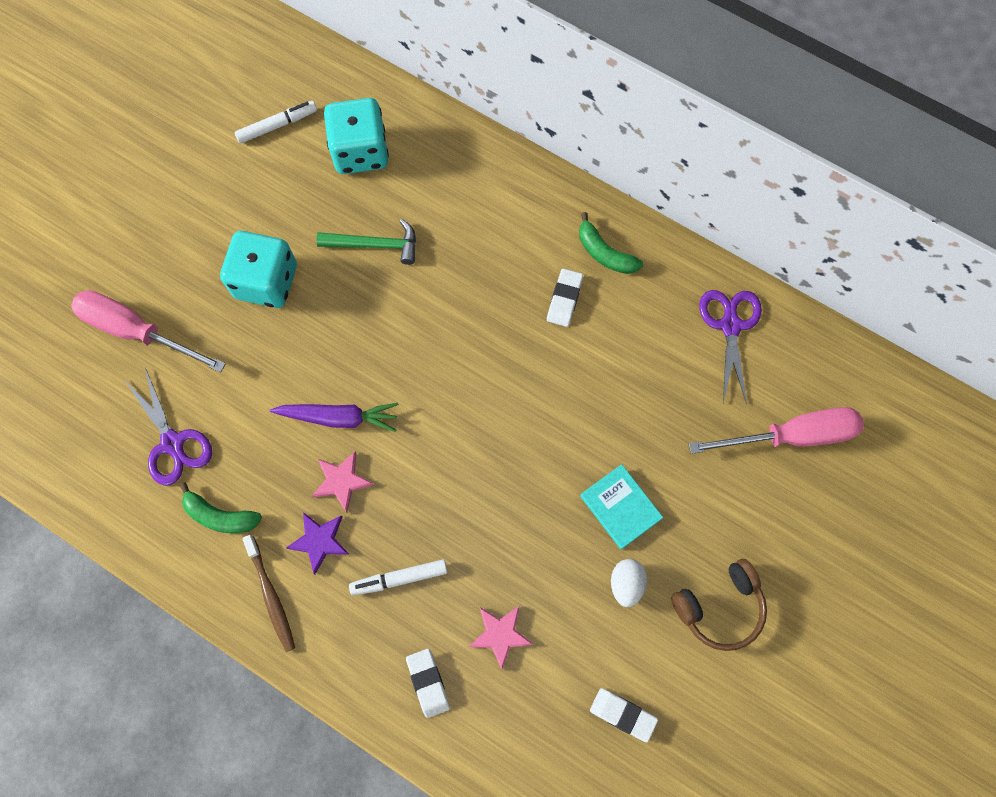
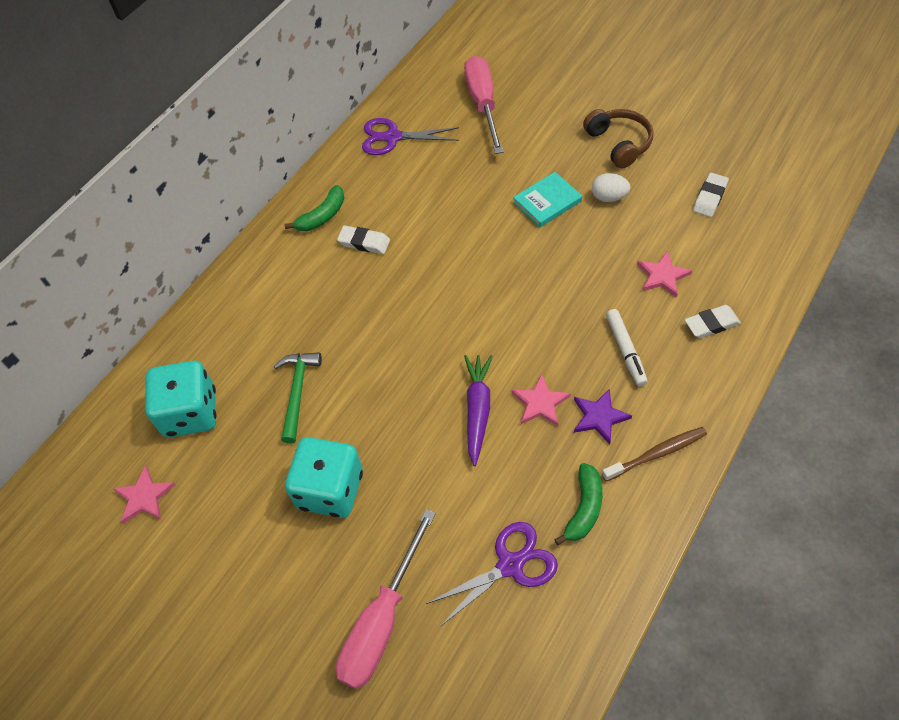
camera: 85 degrees left, 15 degrees down
white marker [234,101,317,144] -> pink star [114,466,175,524]

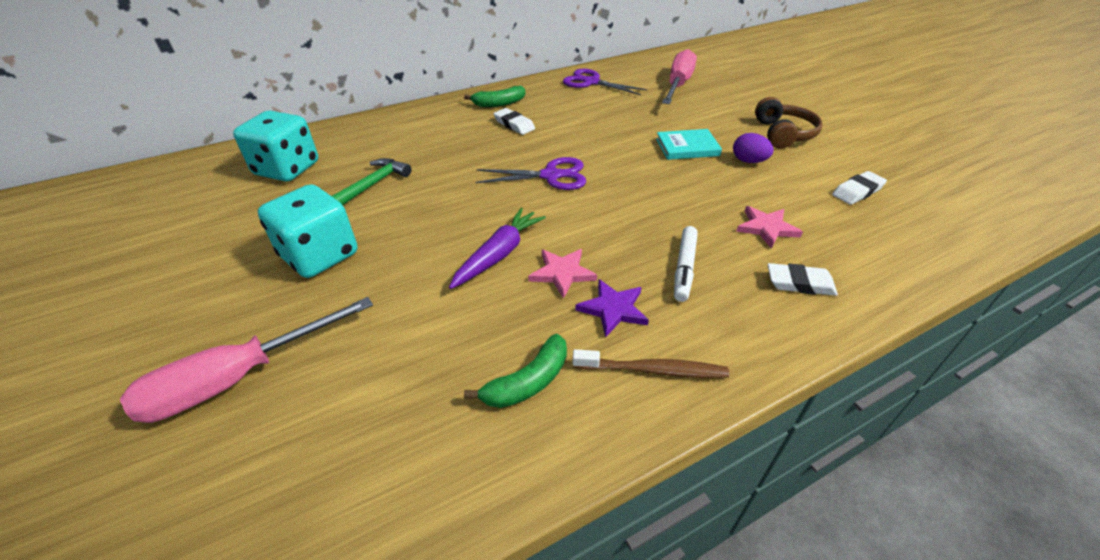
camera: 25 degrees right, 15 degrees down
pink star [114,466,175,524] -> none
purple scissors [426,522,558,627] -> purple scissors moved to [476,157,586,190]
white egg [592,173,631,202] -> purple egg [733,133,774,163]

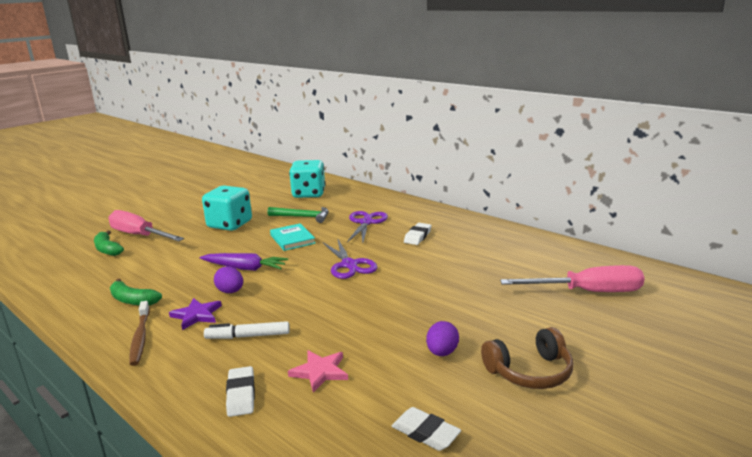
camera: 70 degrees right, 20 degrees down
green banana [464,86,526,107] -> green banana moved to [94,230,124,256]
pink star [528,249,597,299] -> purple egg [214,266,243,293]
purple scissors [563,69,647,95] -> purple scissors moved to [347,211,388,242]
turquoise book [656,129,722,160] -> turquoise book moved to [270,223,316,251]

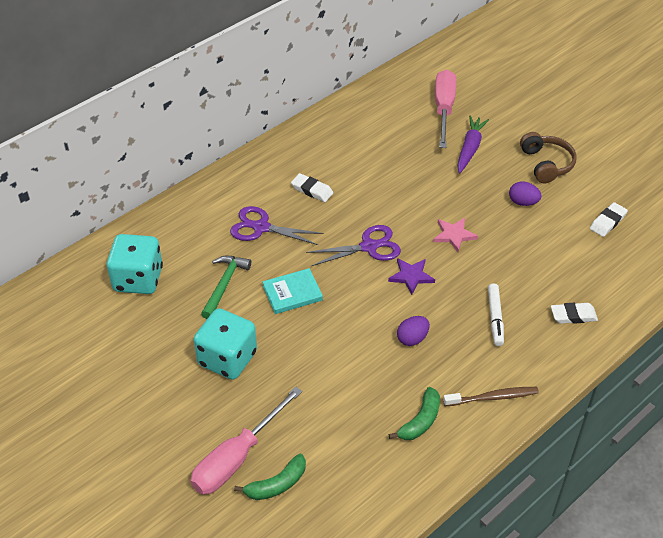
camera: 85 degrees left, 25 degrees up
purple star [169,298,222,330] -> purple star moved to [388,258,435,295]
purple carrot [199,253,288,271] -> purple carrot moved to [457,115,489,174]
pink star [288,350,348,393] -> pink star moved to [433,218,478,252]

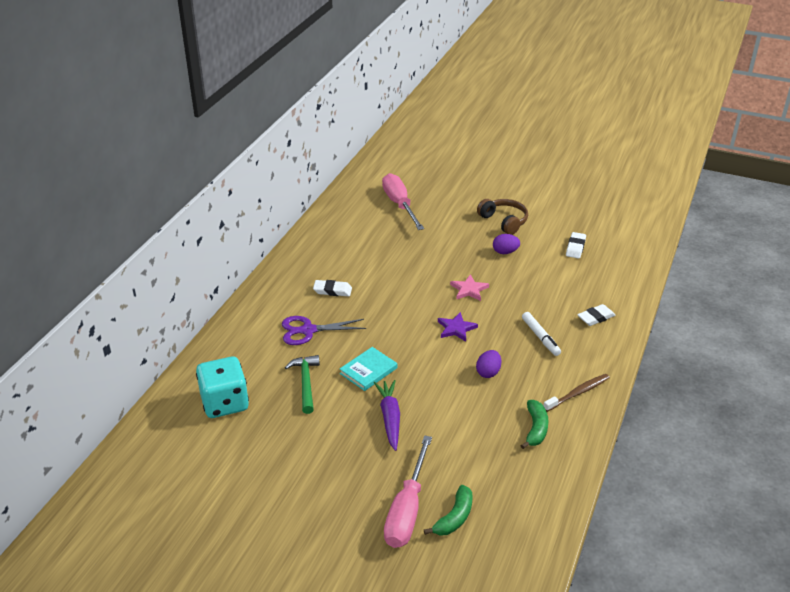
camera: 25 degrees left, 10 degrees down
turquoise dice [193,308,257,380] -> none
purple scissors [306,225,401,266] -> none
purple carrot [457,115,489,174] -> purple carrot moved to [374,380,400,451]

